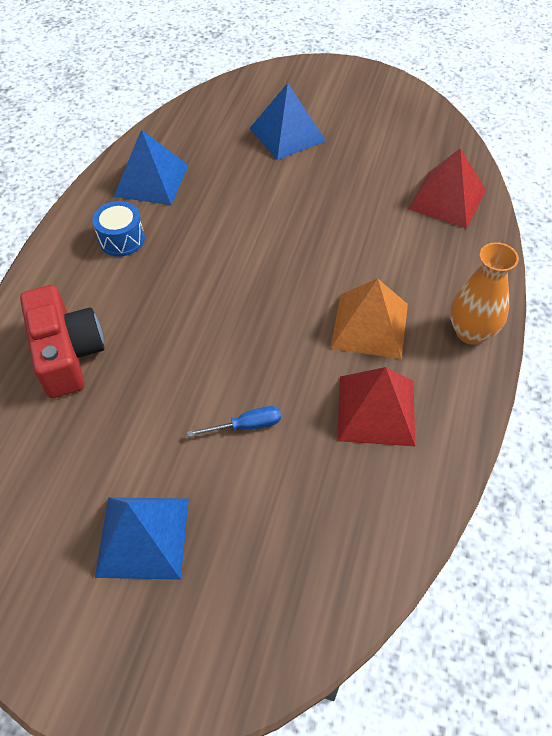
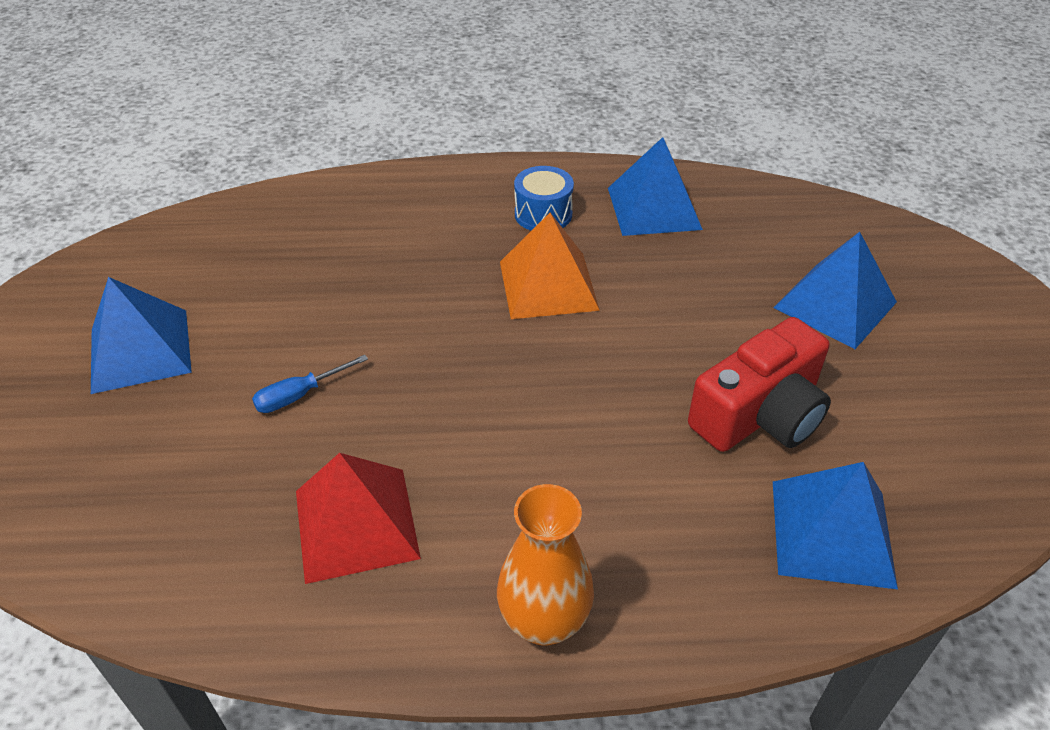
camera: 70 degrees right, 10 degrees down
red camera [20,285,104,398] -> red camera moved to [688,317,831,452]
blue screwdriver [187,406,281,437] -> blue screwdriver turned 90 degrees clockwise [252,355,368,413]
orange pyramid [330,278,408,359] -> orange pyramid moved to [500,213,600,319]
red pyramid [408,148,486,229] -> blue pyramid [773,462,898,589]

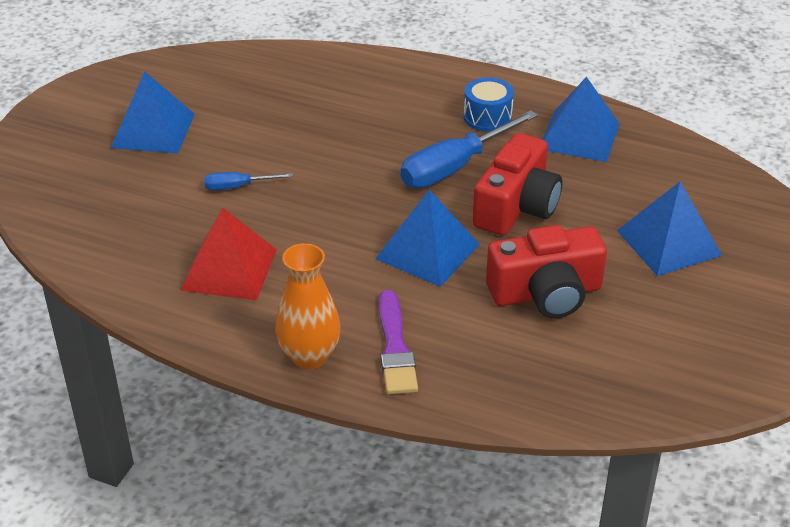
camera: 25 degrees right, 5 degrees down
orange pyramid [500,213,600,319] -> blue screwdriver [400,110,538,188]
blue pyramid [773,462,898,589] -> blue pyramid moved to [375,190,480,287]
none -> purple brush [379,290,418,394]
none -> red camera [472,133,562,235]

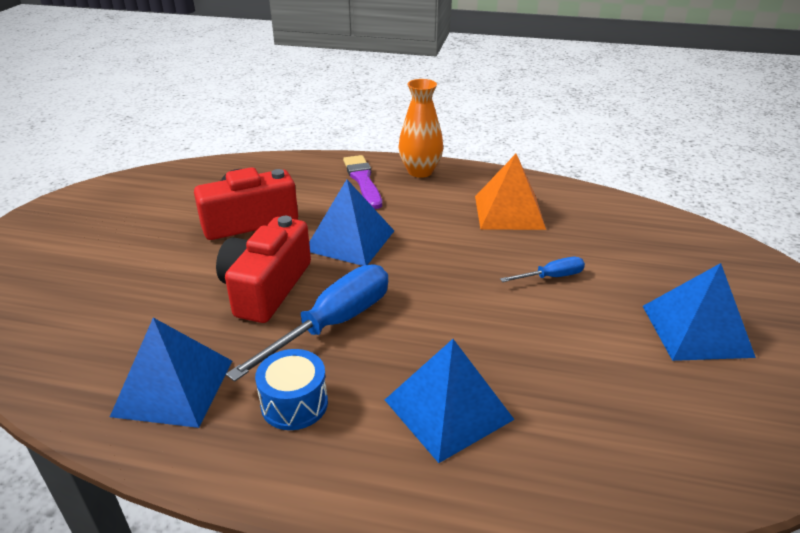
camera: 170 degrees right, 5 degrees down
red pyramid [181,207,277,300] -> orange pyramid [475,154,546,230]
blue pyramid [617,181,722,276] -> blue pyramid moved to [385,339,515,463]

